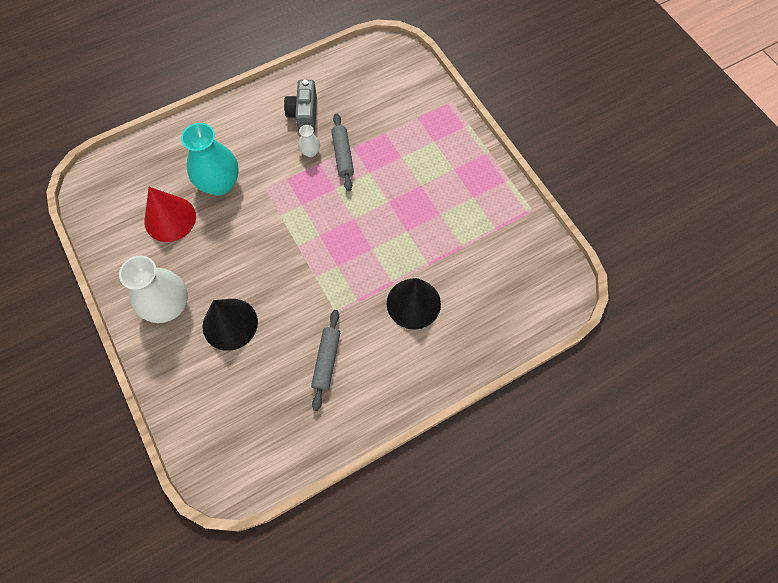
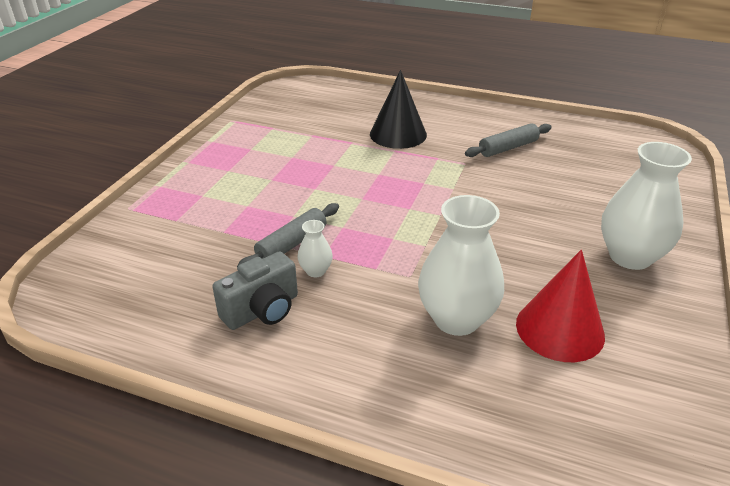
camera: 130 degrees left, 30 degrees down
turquoise vase [181,123,239,196] -> white vase [418,195,504,336]
black cone [202,299,258,351] -> none

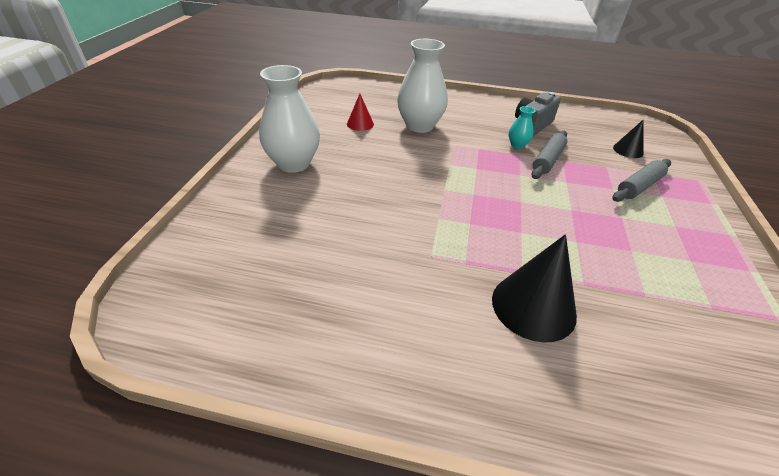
camera: 170 degrees right, 5 degrees up
white vase [298,220,333,277] -> turquoise vase [509,106,535,149]
grey rolling pin [465,123,552,157] -> grey rolling pin moved to [613,159,671,202]
red cone [516,250,605,362] -> red cone [347,94,374,131], size x0.54
none -> black cone [613,119,644,158]

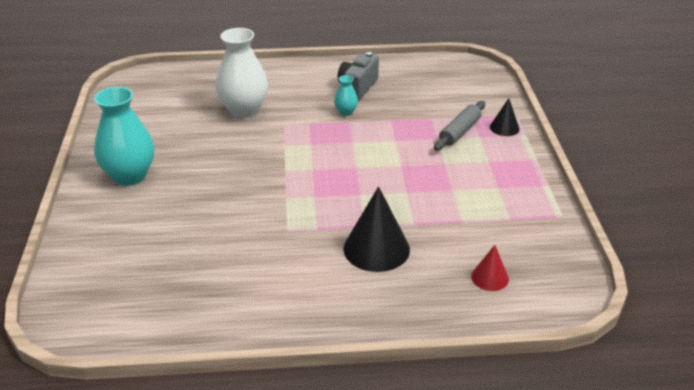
camera: 15 degrees left, 5 degrees down
white vase [259,65,320,173] -> turquoise vase [94,87,155,186]
red cone [347,94,374,131] -> red cone moved to [471,245,509,291]
grey rolling pin [531,130,567,179] -> none
black cone [613,119,644,158] -> black cone moved to [490,98,520,136]

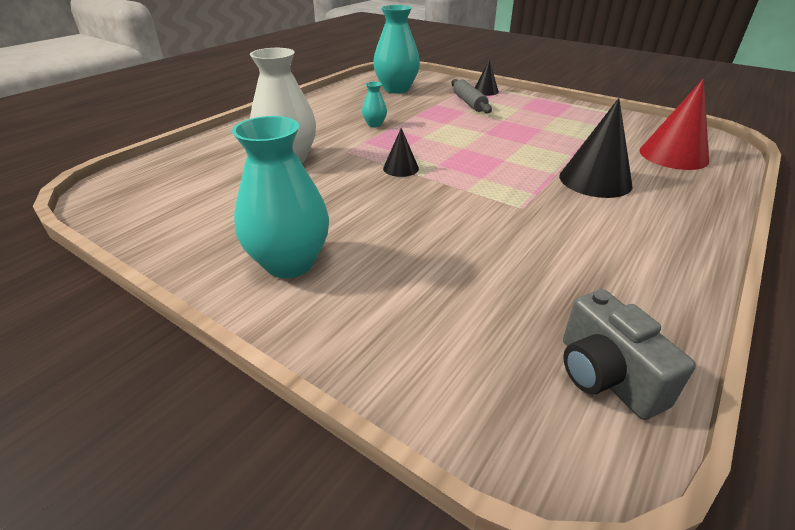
camera: 50 degrees left, 0 degrees up
grey camera [338,52,379,100] -> grey camera moved to [563,289,696,420]
red cone [471,245,509,291] -> red cone [639,79,709,170], size x1.86
none -> turquoise vase [373,5,420,93]
none -> black cone [383,128,419,177]

